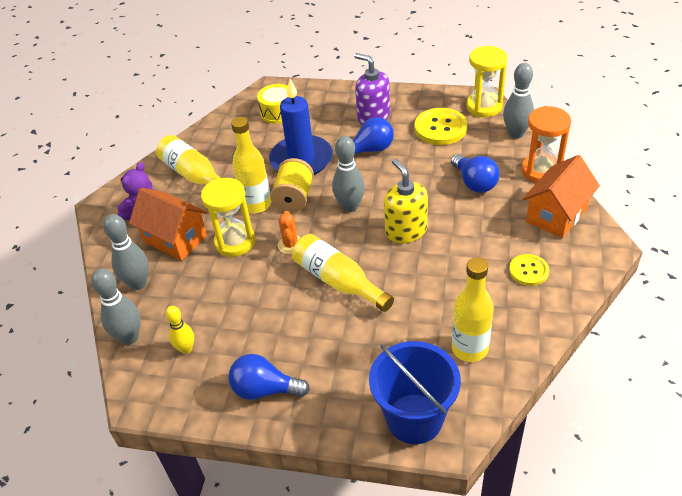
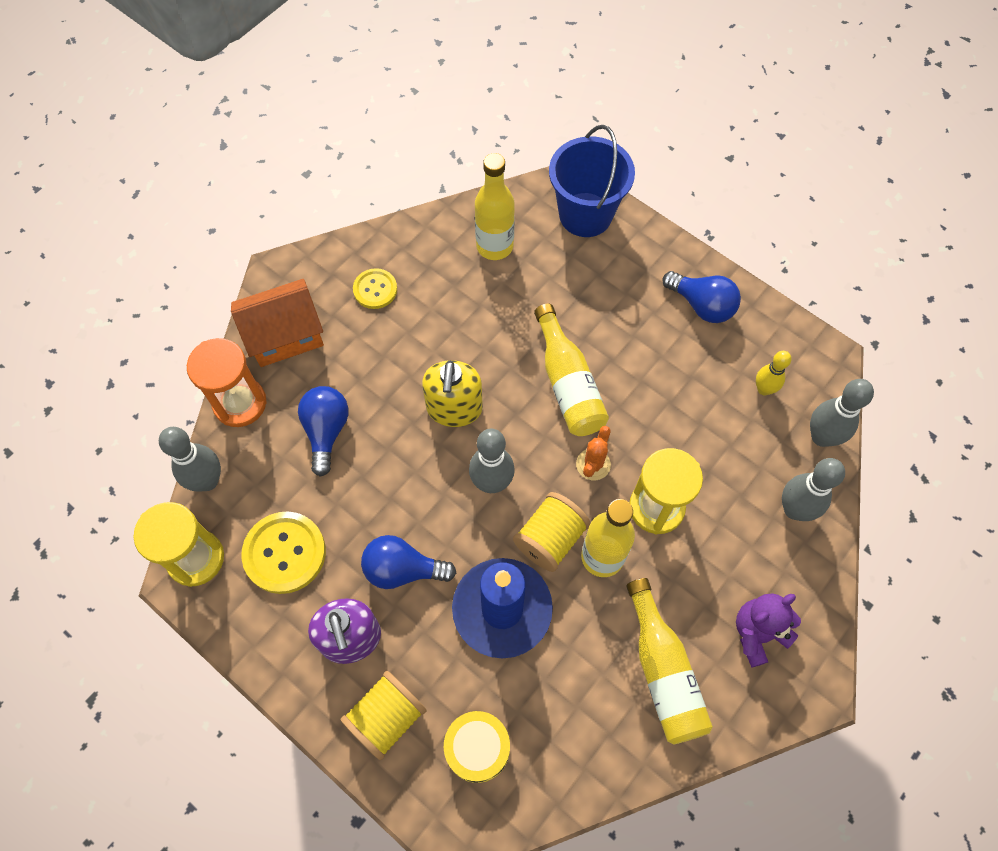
camera: 155 degrees left, 20 degrees up
orange house [129,188,207,261] -> none
none -> yellow spool [340,671,427,760]

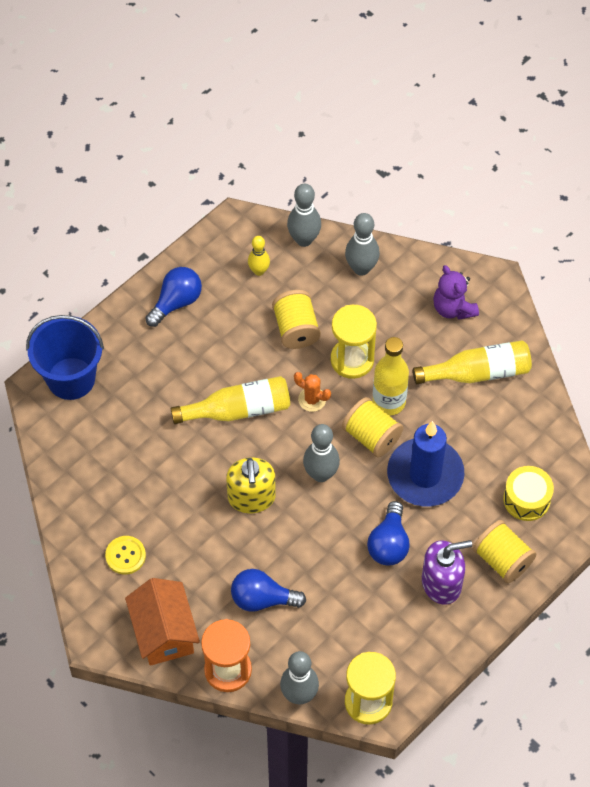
camera: 85 degrees left, 5 degrees down
yellow button [241,511,326,594] -> none
yellow soap dispenser [422,360,483,427] -> yellow soap dispenser turned 75 degrees clockwise [226,458,276,514]
yellow bottle [475,153,515,260] -> none
none -> yellow spool [272,290,321,349]

